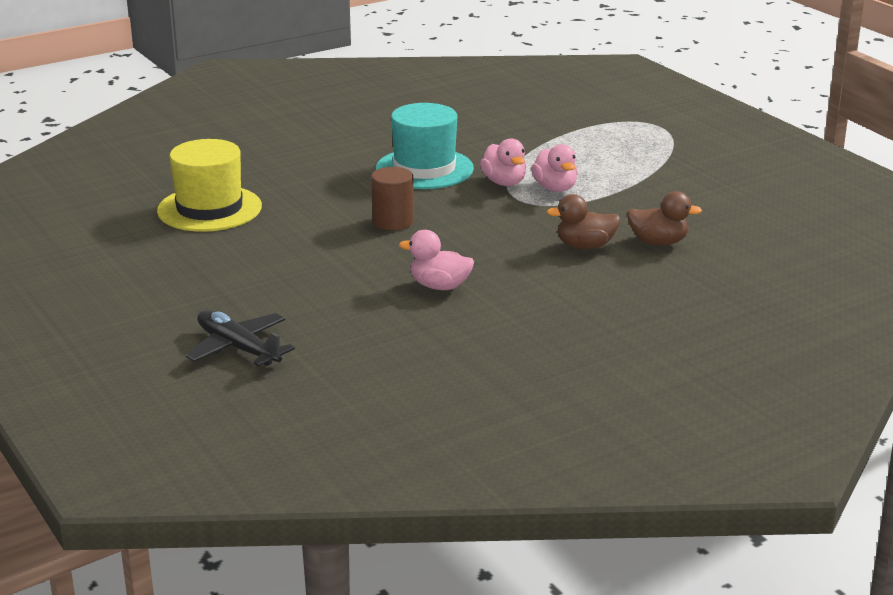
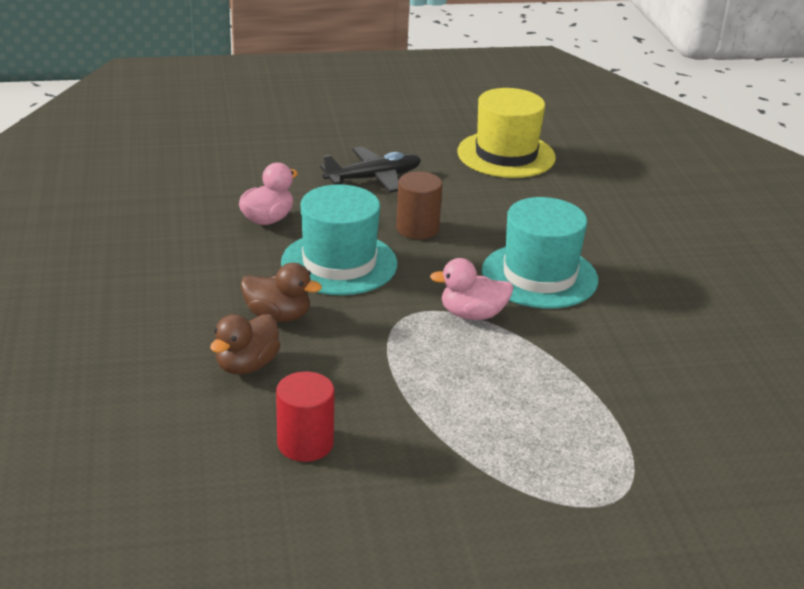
camera: 110 degrees right, 5 degrees up
black plane [185,310,295,367] -> black plane moved to [320,146,421,193]
pink duck [531,144,578,192] -> none
brown duck [547,194,620,249] -> brown duck turned 90 degrees clockwise [241,263,322,322]
none -> red cylinder [276,371,335,462]
none -> turquoise hat [281,184,397,295]

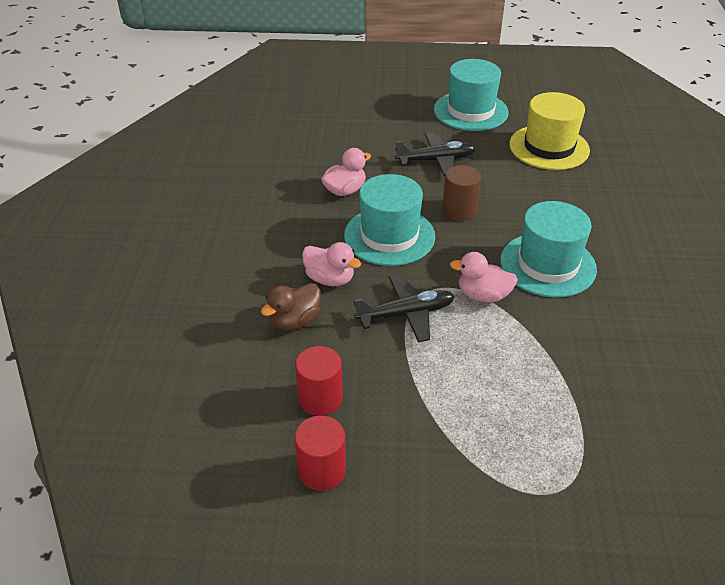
camera: 15 degrees right, 10 degrees up
brown duck [241,263,322,322] -> pink duck [302,242,361,286]
none -> red cylinder [295,416,346,491]
none -> black plane [354,274,455,342]
none -> turquoise hat [434,59,509,131]

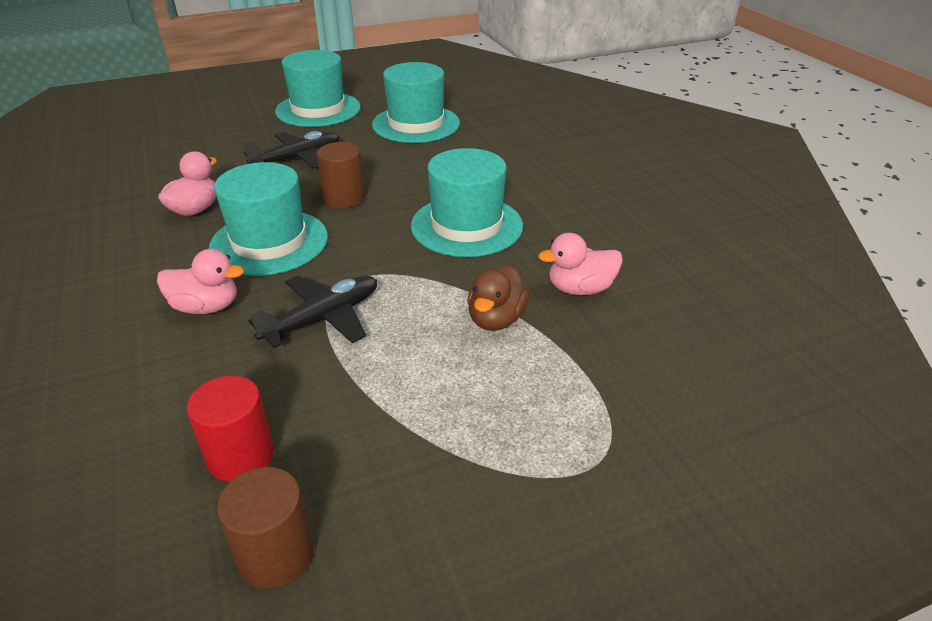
camera: 25 degrees left, 5 degrees down
brown duck [261,283,321,331] -> brown duck moved to [467,265,529,331]
red cylinder [295,416,346,491] -> brown cylinder [217,467,313,589]
pink duck [450,252,518,303] -> pink duck moved to [538,233,623,295]
yellow hat [509,92,590,170] -> turquoise hat [372,62,460,143]

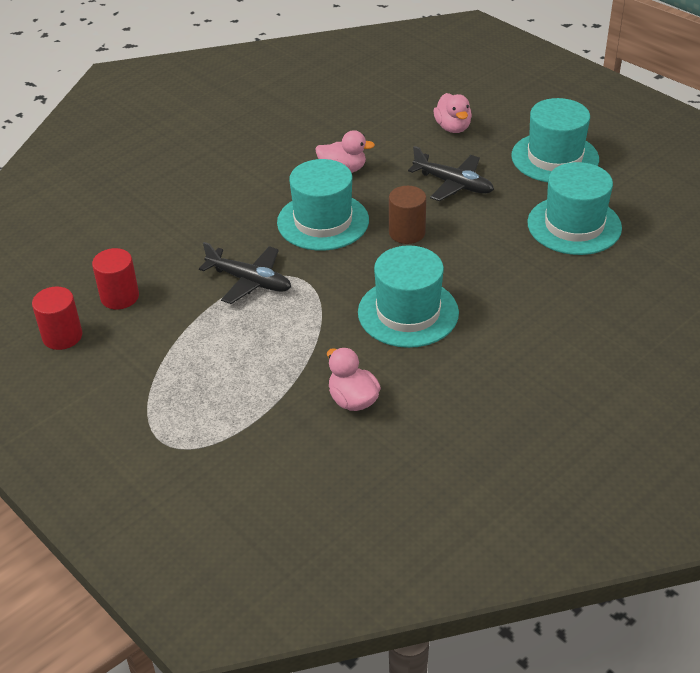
camera: 70 degrees right, 5 degrees up
pink duck [157,249,244,314] -> pink duck moved to [434,93,472,133]
brown cylinder [217,467,313,589] -> red cylinder [32,286,82,350]
brown duck [467,265,529,331] -> none

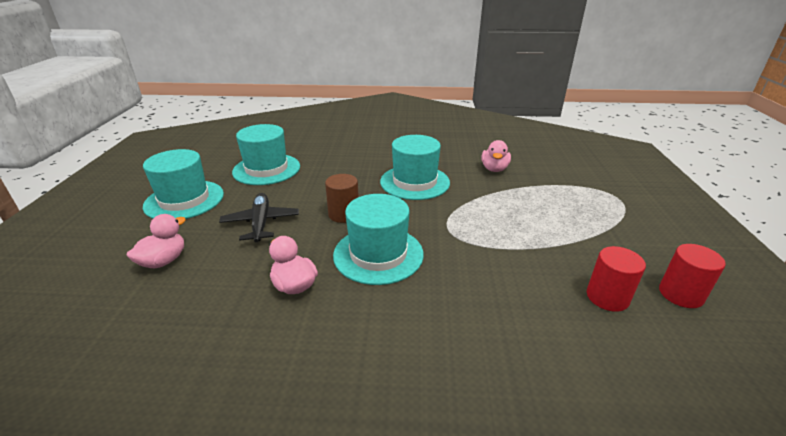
camera: 135 degrees left, 10 degrees down
black plane [199,242,291,304] -> none

